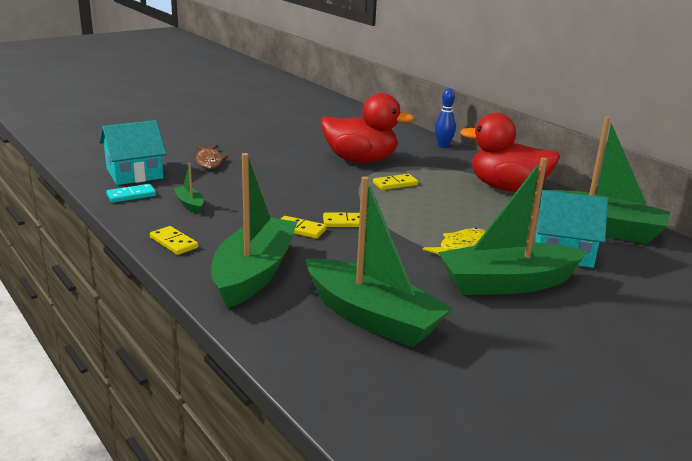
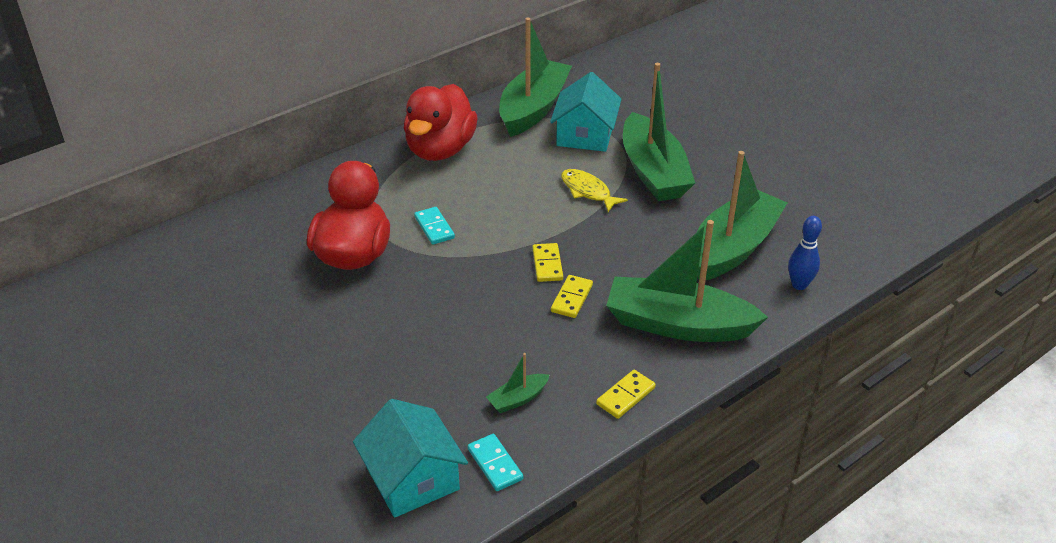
camera: 90 degrees left, 15 degrees up
brown fish [195,145,228,169] -> none
yellow domino [373,174,418,190] -> turquoise domino [414,207,455,245]
blue bowling pin [435,88,456,148] -> blue bowling pin moved to [788,216,822,290]

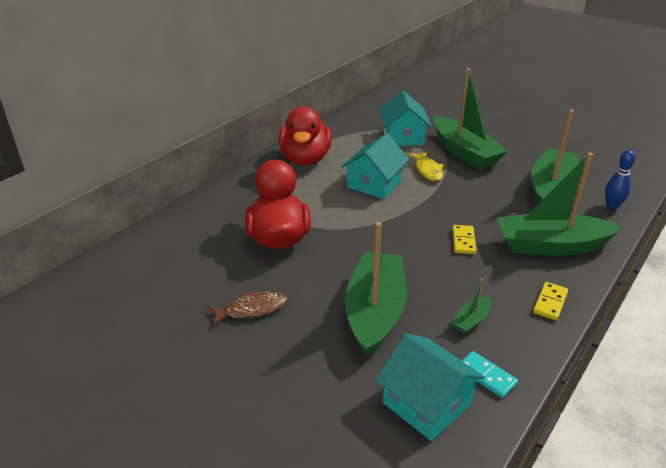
camera: 15 degrees left, 5 degrees down
turquoise domino [414,207,455,245] -> none
green boat [499,18,572,137] -> green boat moved to [345,222,407,358]
yellow domino [532,243,563,282] -> none
yellow fish [561,169,628,212] -> yellow fish turned 135 degrees counterclockwise [409,152,443,181]
none -> brown fish [208,292,287,326]
none -> turquoise house [341,133,409,199]

